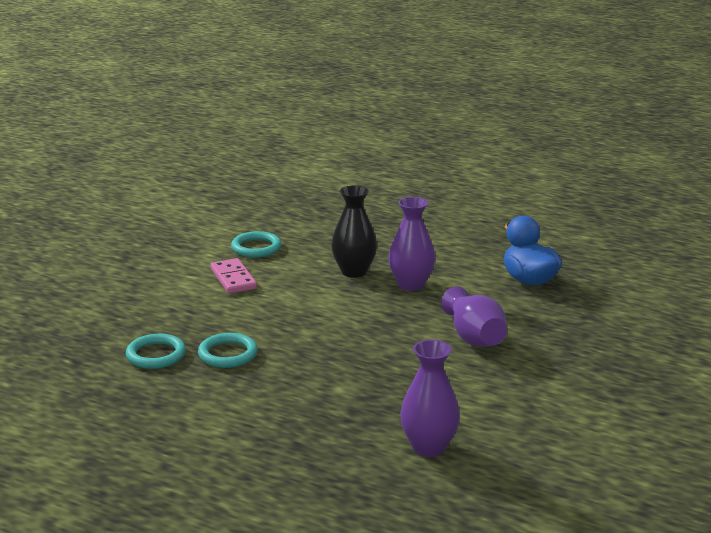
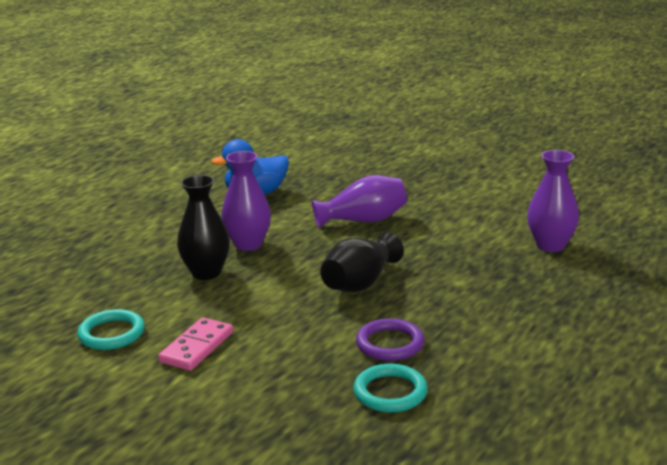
camera: 85 degrees left, 0 degrees up
turquoise ring [198,333,258,368] -> purple ring [356,318,424,361]
pink domino [210,258,257,294] -> pink domino turned 45 degrees counterclockwise [158,317,233,371]
none -> black vase [320,232,404,292]

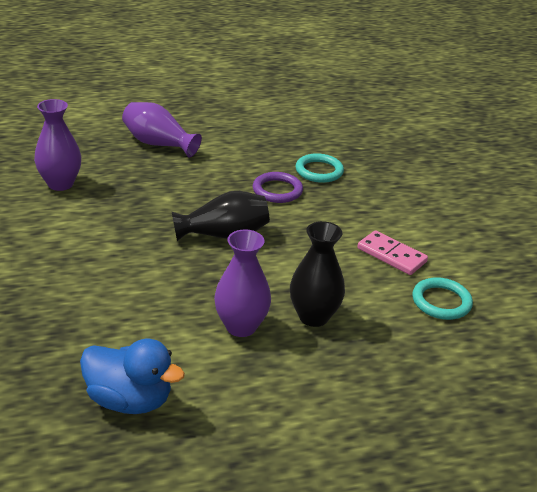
camera: 140 degrees left, 10 degrees up
pink domino [158,317,233,371] -> pink domino turned 60 degrees clockwise [357,230,428,275]
purple vase [311,175,407,228] -> purple vase moved to [122,102,202,158]

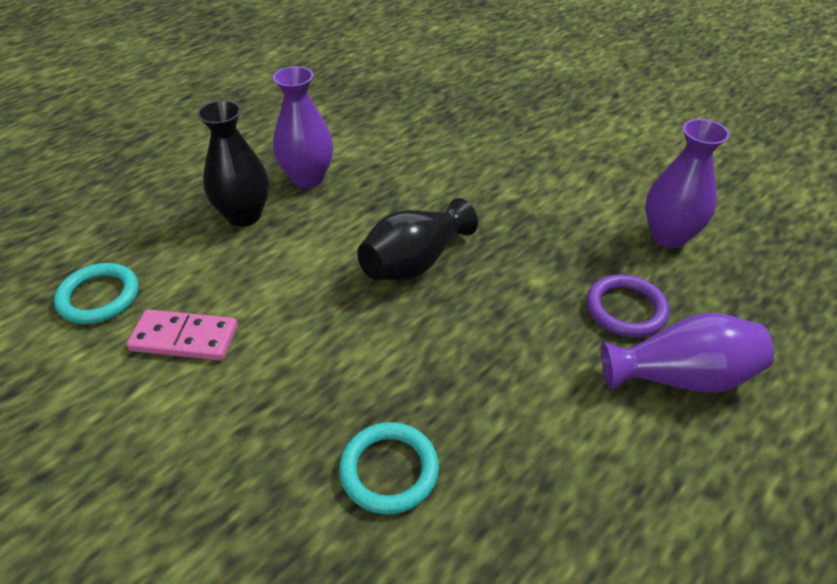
camera: 150 degrees right, 10 degrees up
blue duck [80,339,185,414] -> none
purple ring [253,172,303,203] -> purple ring moved to [586,275,669,338]

